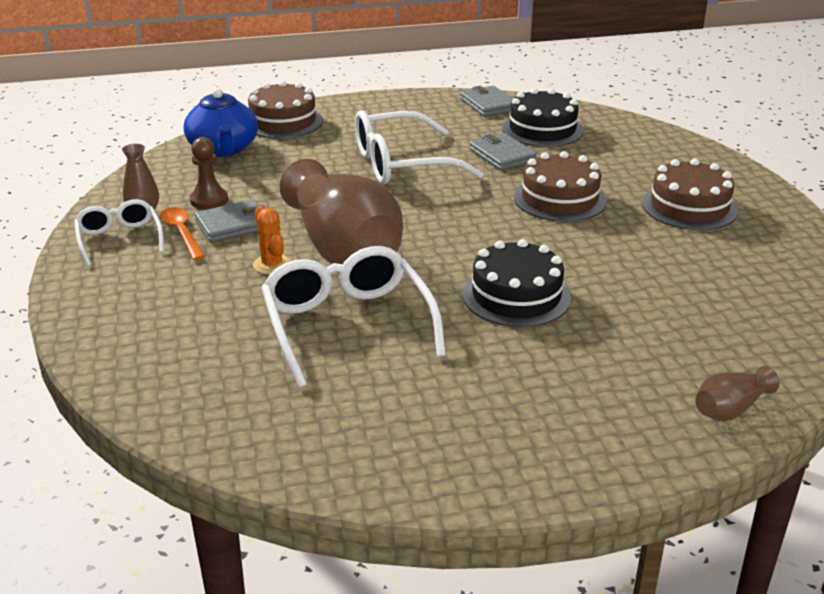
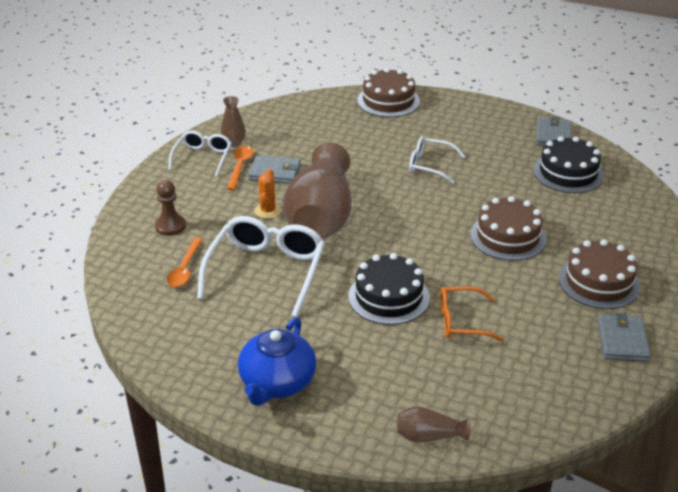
camera: 35 degrees right, 5 degrees up
blue teapot [184,88,258,157] -> blue teapot moved to [238,317,316,406]
brown pawn [190,137,228,209] -> brown pawn moved to [155,180,186,236]
white glasses [355,110,483,184] -> white glasses [409,136,465,184], size x0.58
grey wallet [469,133,537,170] -> grey wallet moved to [598,313,651,362]
none -> orange spoon [167,237,203,287]
none -> orange glasses [440,287,504,342]

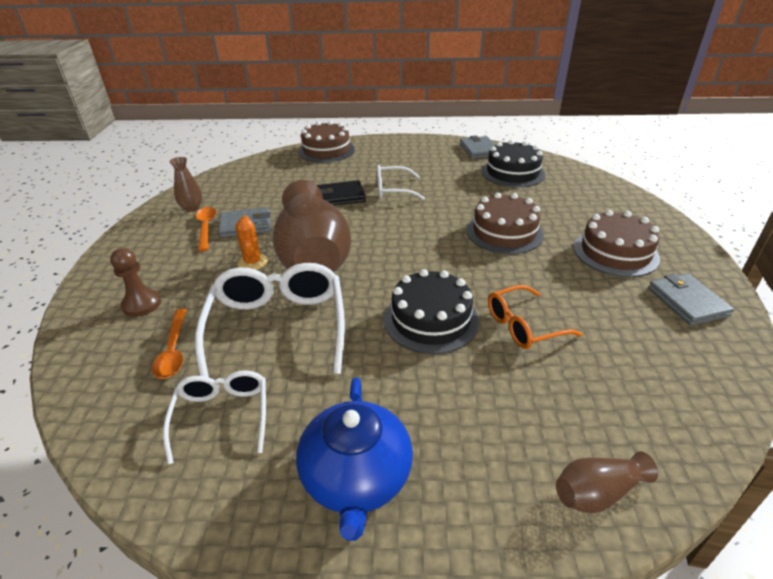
camera: 20 degrees left, 0 degrees up
white glasses [168,131,231,177] -> white glasses moved to [163,371,266,464]
none -> black wallet [317,180,366,205]

